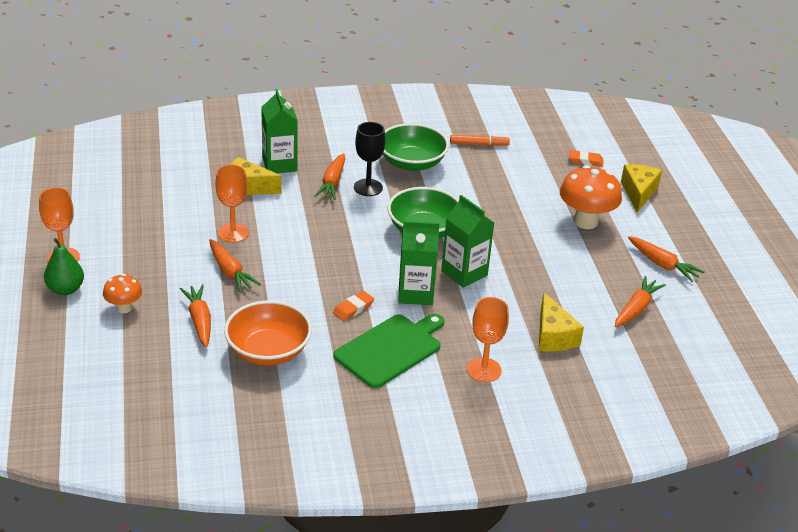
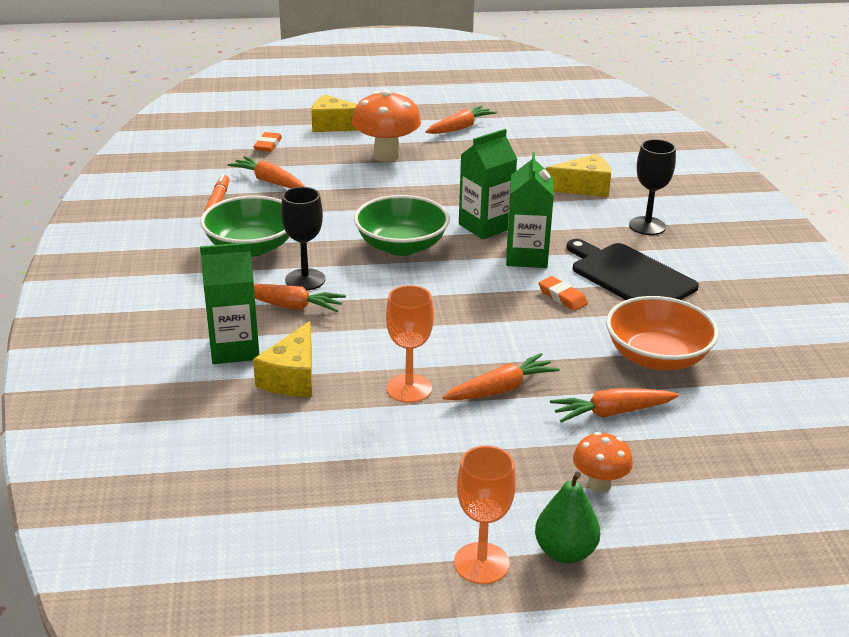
camera: 85 degrees left, 5 degrees down
green cutting board [333,314,445,388] -> black cutting board [566,239,699,300]
orange goblet [467,297,509,382] -> black goblet [629,139,676,235]
orange carrot [615,276,666,327] -> orange carrot moved to [228,156,305,188]

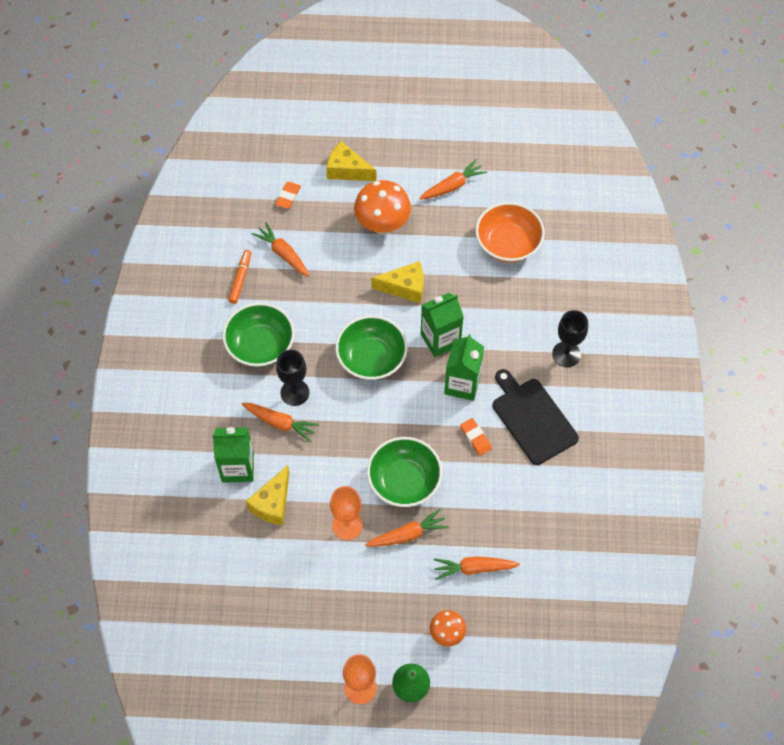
camera: 10 degrees right, 30 degrees up
yellow cheese [545,154,611,197] -> yellow cheese moved to [371,261,424,303]
orange bowl [606,296,719,370] -> orange bowl moved to [475,202,545,262]
none -> green bowl [367,437,442,507]

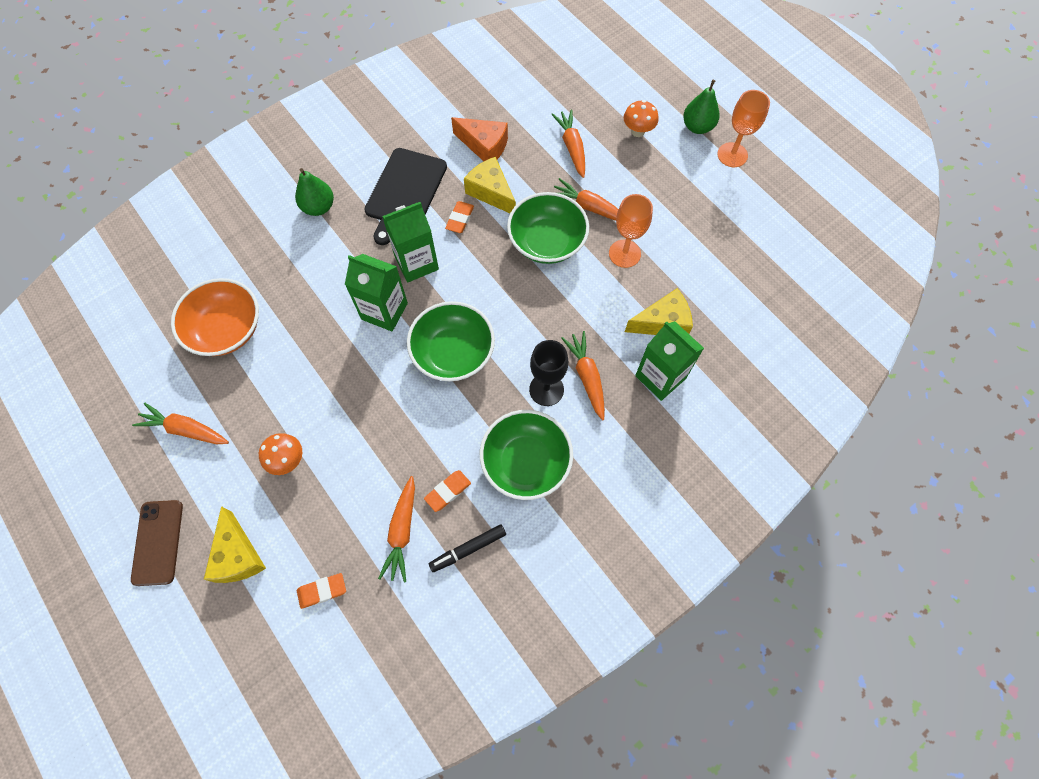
camera: 130 degrees left, 5 degrees up
orange marker [228,250,252,304] -> black marker [429,524,506,572]
orange mushroom [354,180,411,234] -> orange mushroom [259,433,302,475], size x0.56
yellow cheese [371,261,424,303] -> yellow cheese moved to [464,157,516,213]
orange carrot [434,556,520,580] -> orange carrot turned 150 degrees counterclockwise [551,109,585,178]
black goblet [552,310,588,367] -> green pear [295,168,334,216]
none -> brown phone [131,500,183,586]
none -> orange eraser [424,470,471,512]
none -> orange cheese [451,117,508,161]

